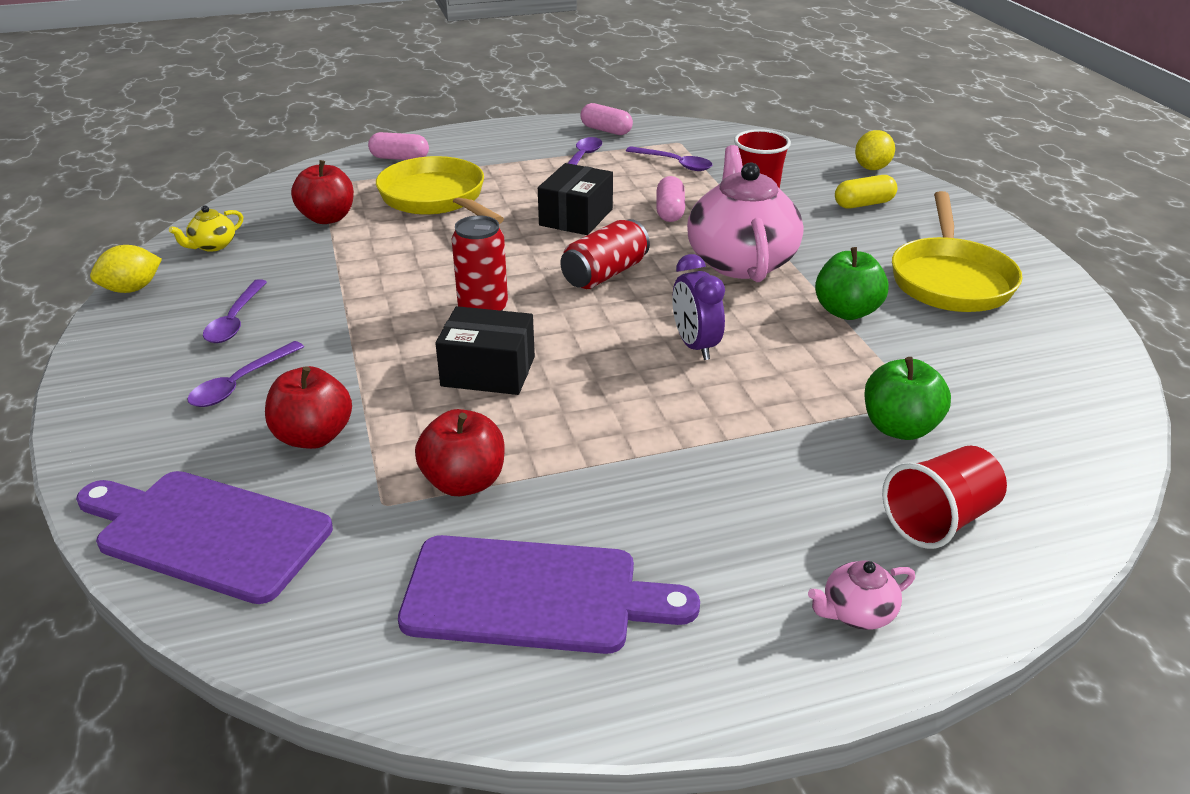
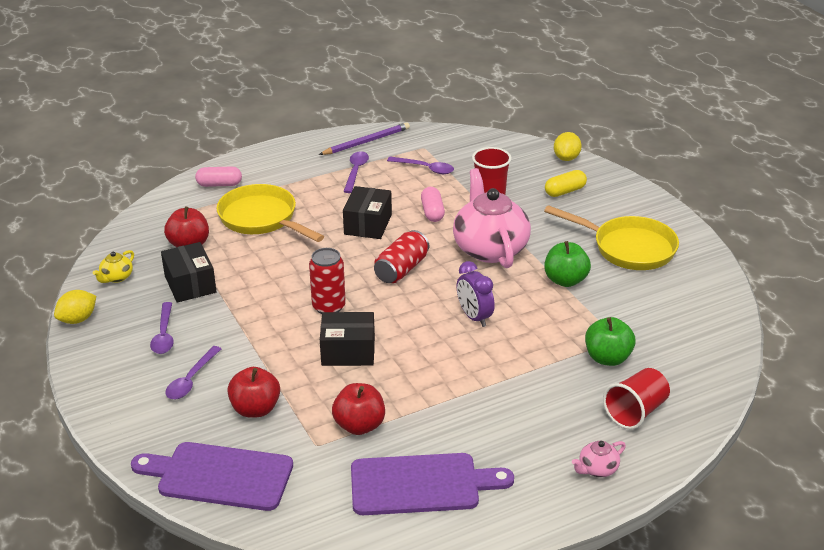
camera: 10 degrees left, 0 degrees up
pink capsule [580,103,633,135] -> purple pencil [319,122,410,155]
yellow pan [892,191,1023,312] -> yellow pan turned 60 degrees counterclockwise [544,205,679,270]
none -> black box [161,242,217,303]

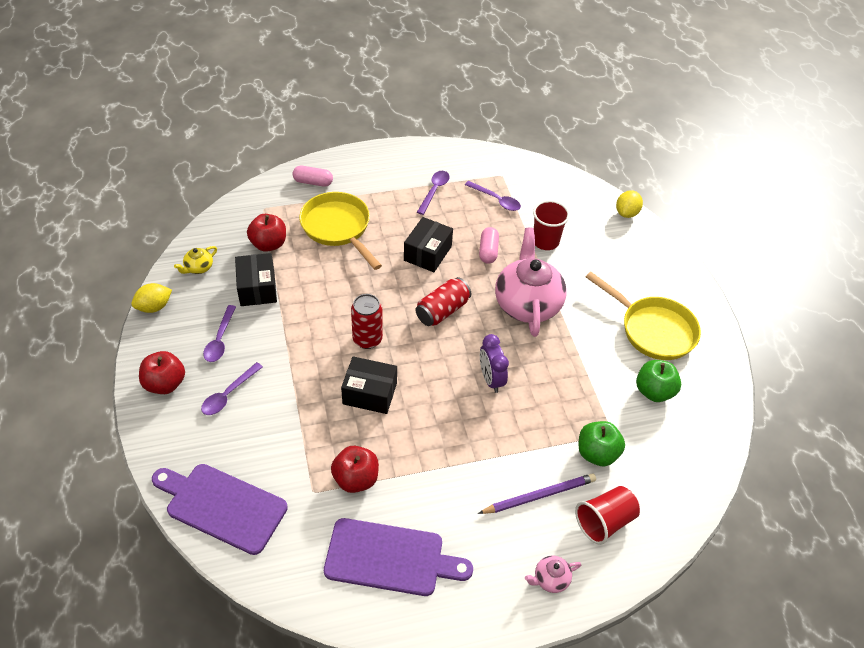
camera: 10 degrees right, 15 degrees up
red apple [227,367,280,418] -> red apple moved to [139,351,185,394]
purple pencil [319,122,410,155] -> purple pencil moved to [478,473,596,514]
green apple [544,241,591,287] -> green apple moved to [636,360,681,402]
yellow capsule [545,170,587,197] -> none

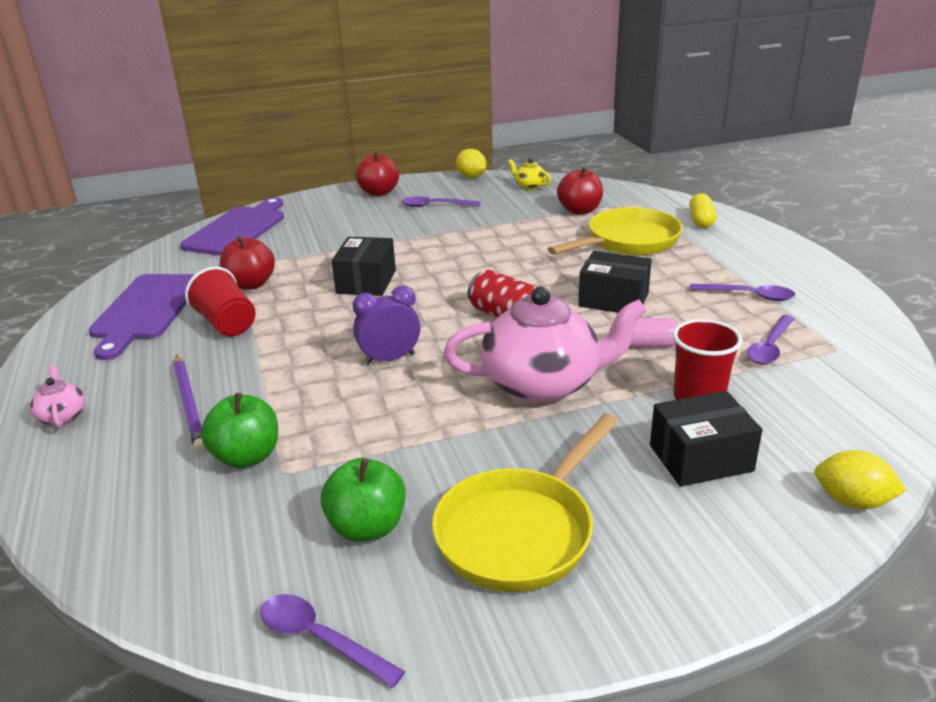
camera: 90 degrees right, 20 degrees down
purple spoon [201,362,263,415] -> purple spoon moved to [260,594,405,688]
black box [235,253,277,306] -> black box moved to [650,391,762,487]
pink capsule [293,166,333,187] -> yellow capsule [689,193,716,228]
red can [351,294,383,349] -> none
red cup [575,486,640,545] -> red cup moved to [185,266,256,337]

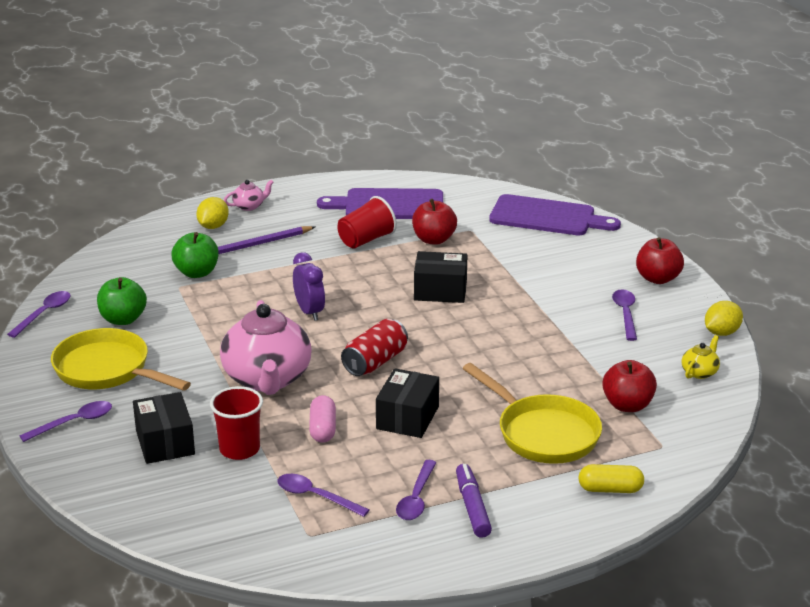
camera: 85 degrees right, 0 degrees up
yellow lemon [815,450,907,509] -> yellow lemon moved to [196,197,229,229]
none -> purple spoon [19,401,112,442]
none -> purple marker [456,464,492,538]

